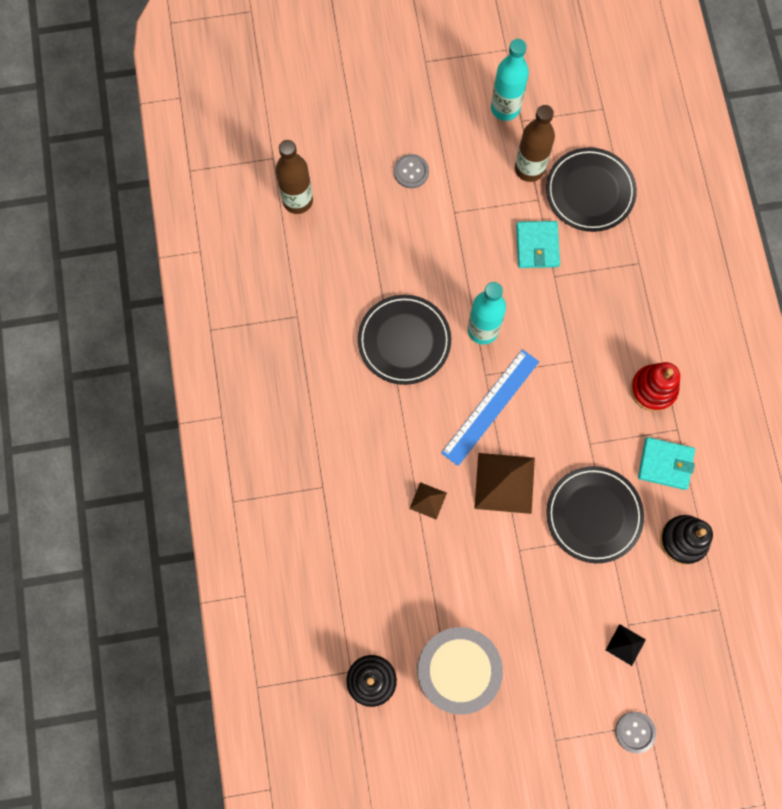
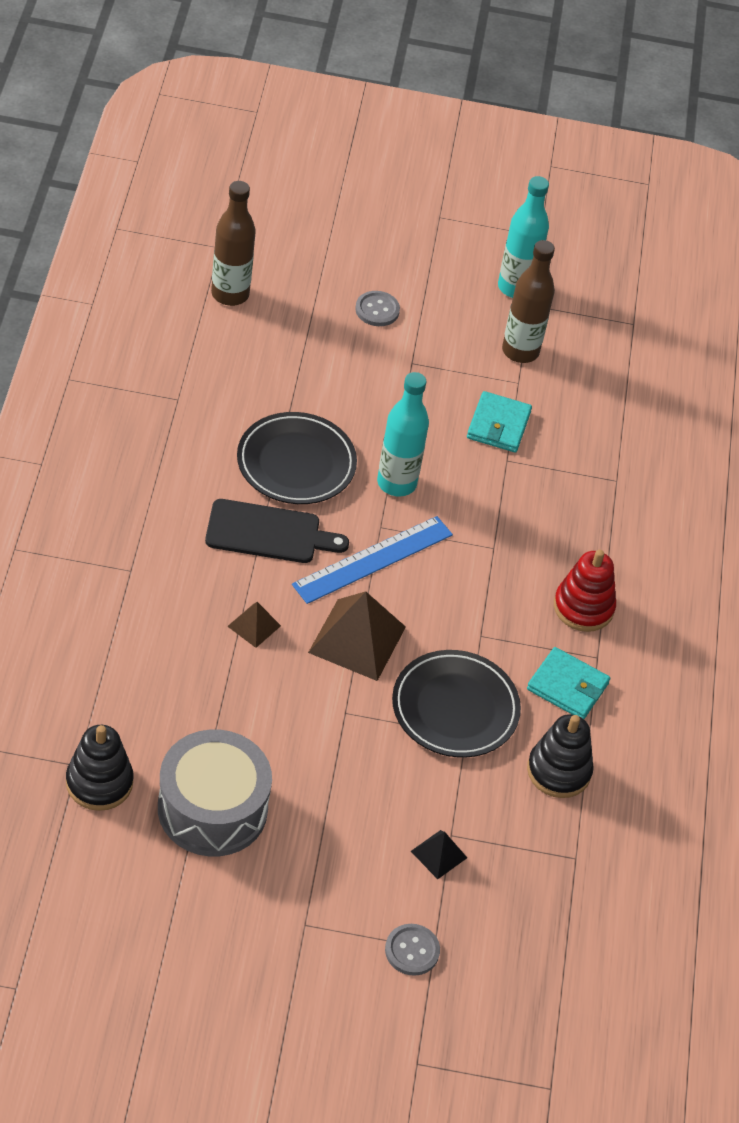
camera: 10 degrees right, 25 degrees down
black plate [546,147,637,232] -> none
none -> black cutting board [205,499,349,563]

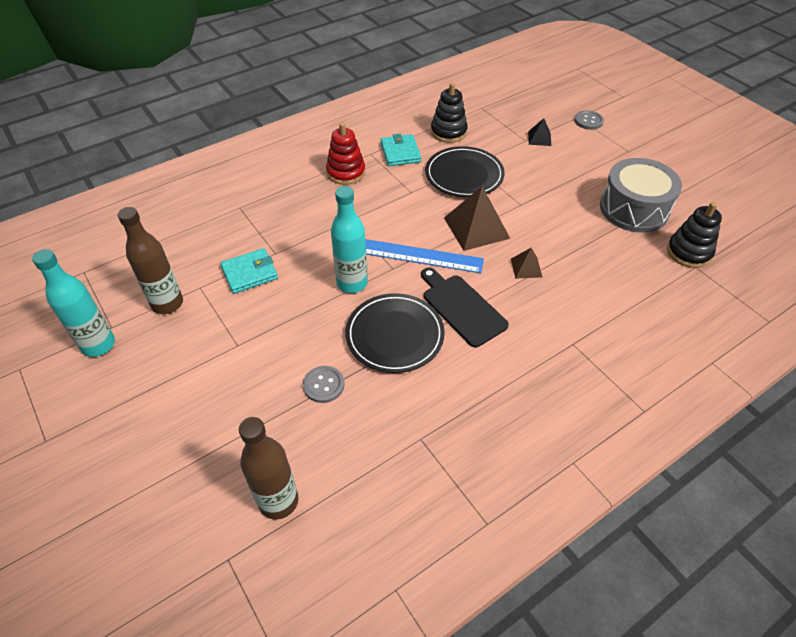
camera: 125 degrees left, 0 degrees up
grey button [355,291,400,326] -> grey button moved to [303,366,344,403]

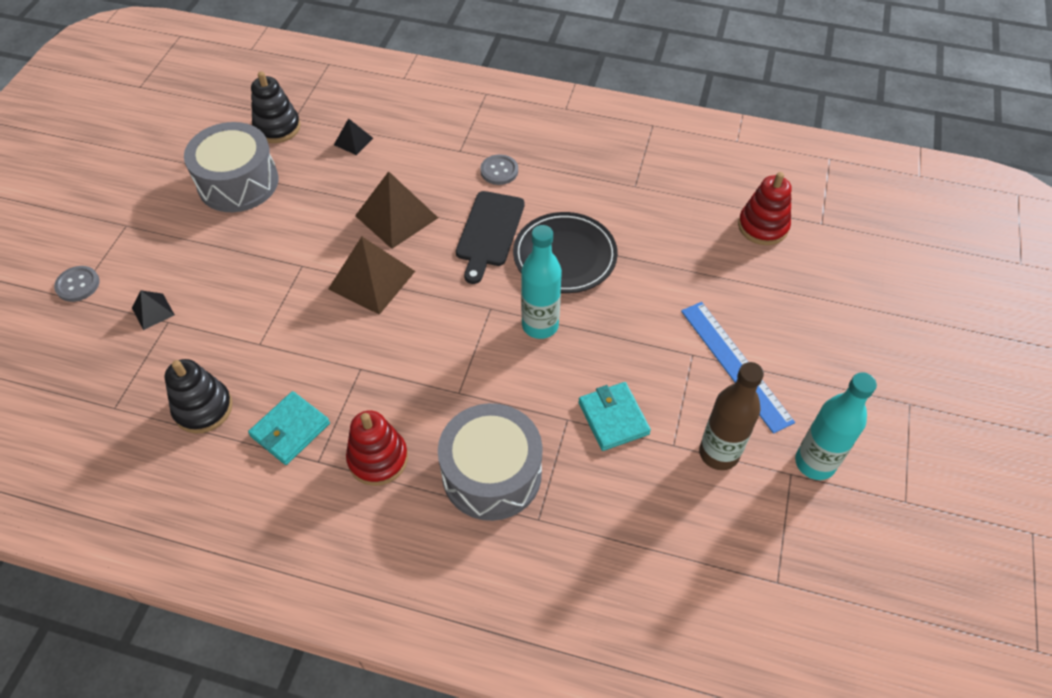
camera: 130 degrees left, 5 degrees up
turquoise wallet [220,248,278,294] -> turquoise wallet turned 45 degrees clockwise [578,382,651,451]
brown bottle [239,417,298,520] -> red stacking toy [738,172,792,245]
grey button [303,366,344,403] -> grey button moved to [480,154,518,185]
blue ruler [365,239,484,273] -> blue ruler moved to [681,302,795,434]
black plate [425,146,505,197] -> none
brown pyramid [511,248,542,279] -> brown pyramid [355,171,438,249], size x1.96
none -> black pyramid [334,118,373,155]
none -> grey drum [438,403,543,521]

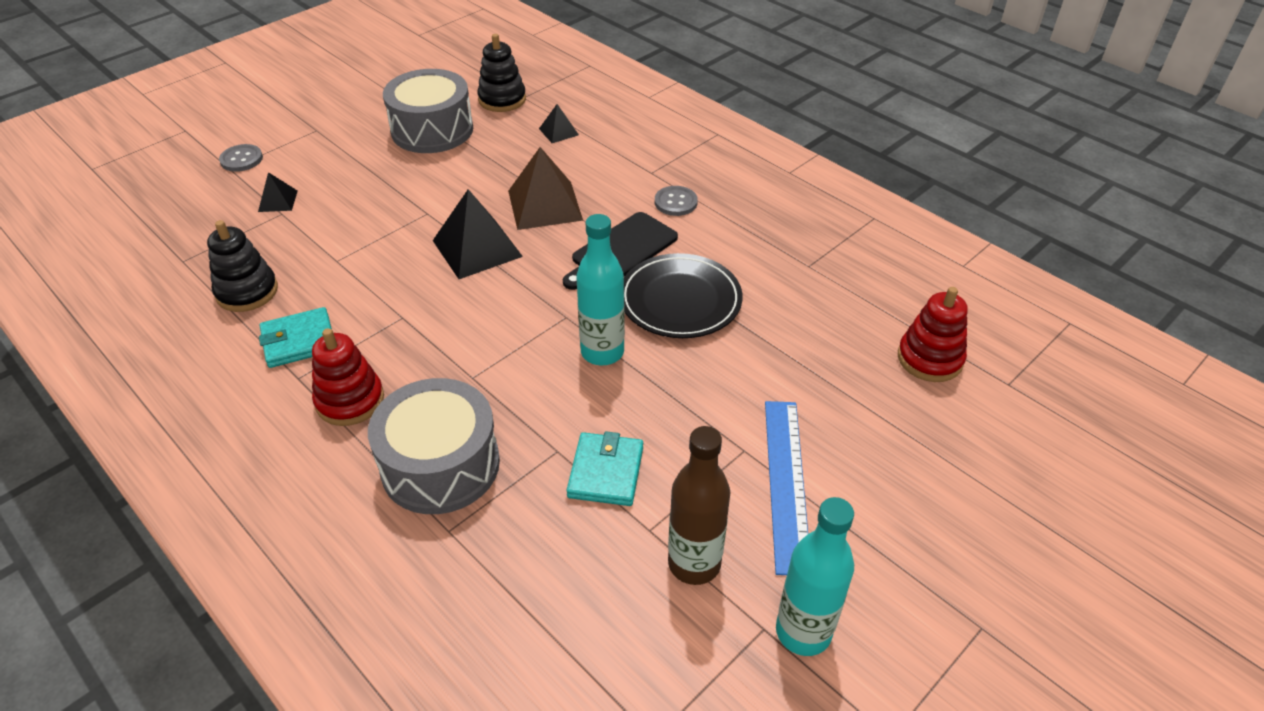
camera: 30 degrees right, 10 degrees down
brown pyramid [328,237,415,315] -> black pyramid [433,189,523,279]

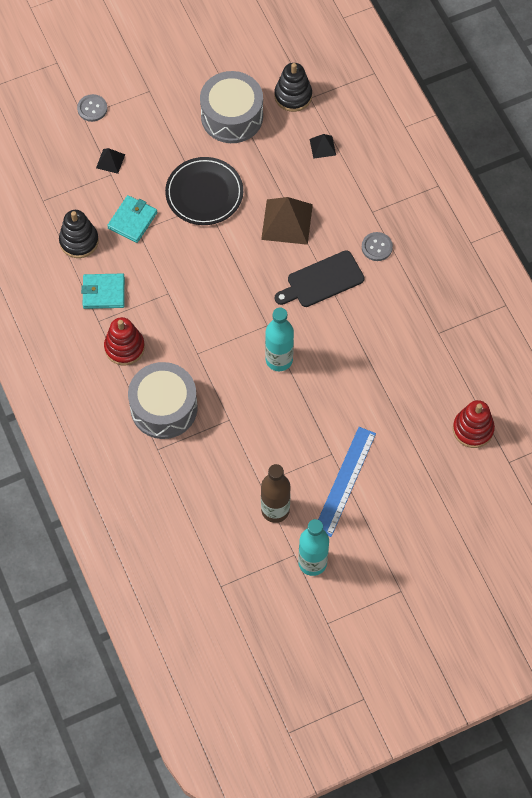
camera: 20 degrees right, 20 degrees up
black pyramid [433,189,523,279] -> none
turquoise wallet [566,431,643,506] -> turquoise wallet moved to [107,195,157,243]
black plate [624,253,742,338] -> black plate moved to [165,157,243,225]

